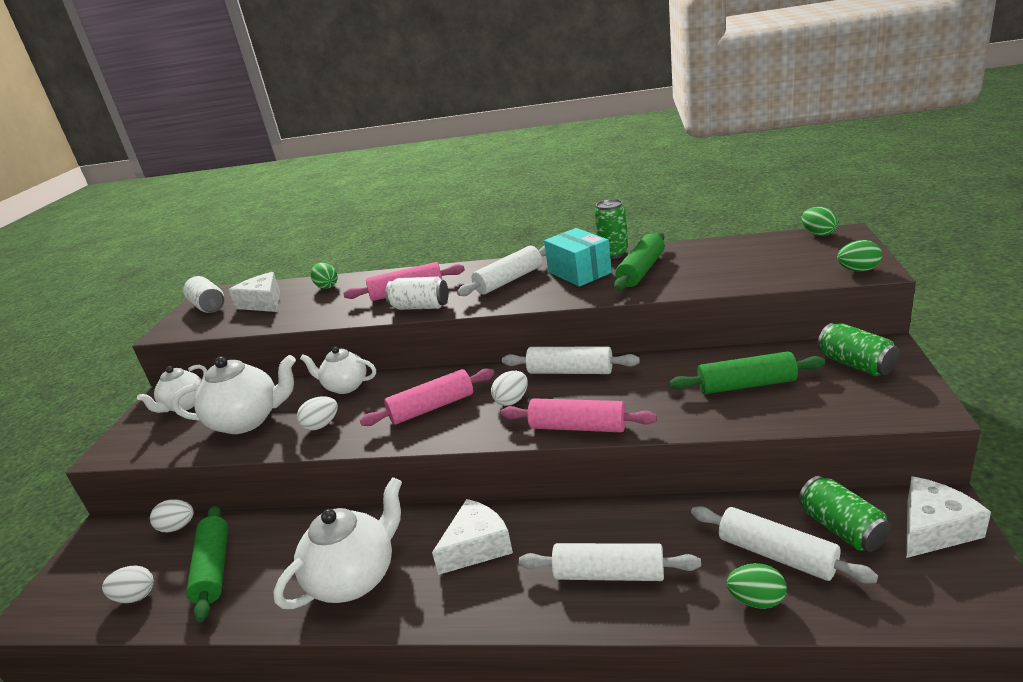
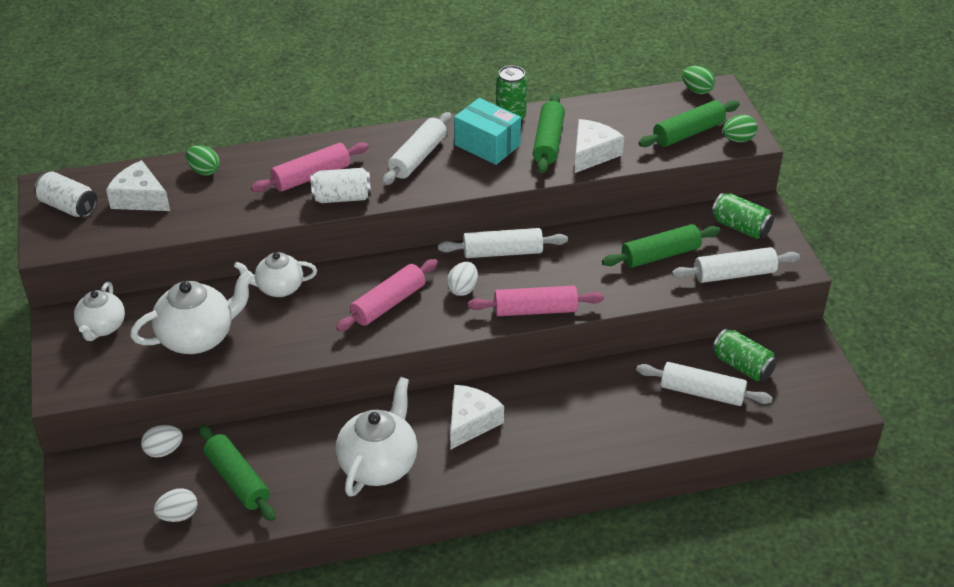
camera: 25 degrees left, 15 degrees up
white egg [297,396,338,430] -> none
white rolling pin [519,543,701,581] -> white rolling pin moved to [672,247,800,283]
green egg [727,563,787,609] -> none
white cheese [906,476,991,558] -> white cheese moved to [574,119,624,173]
none -> green rolling pin [638,100,740,147]

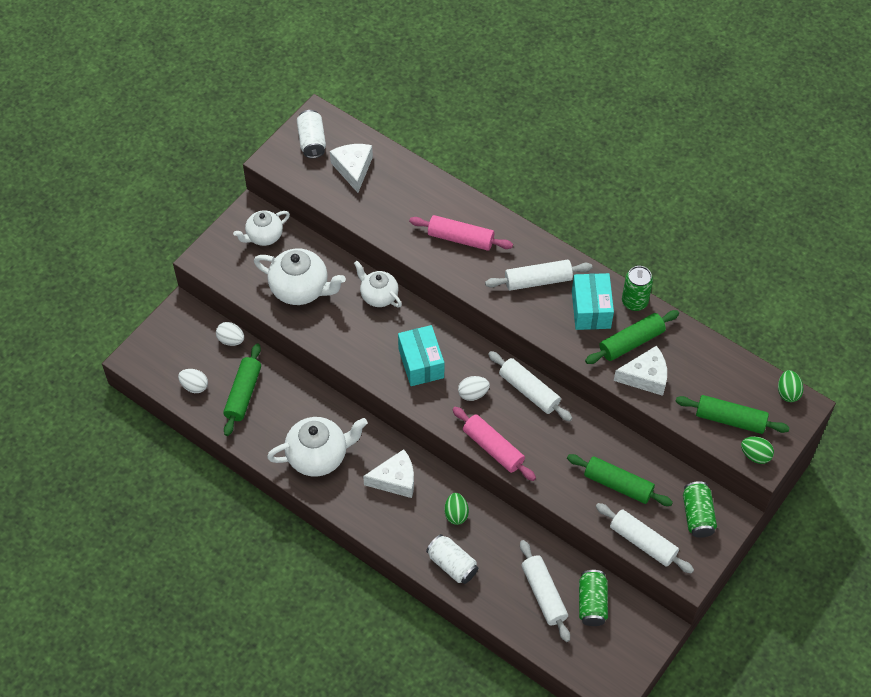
camera: 50 degrees right, 15 degrees up
green egg [186,145,220,176] -> green egg moved to [444,493,469,525]
white can [311,168,371,203] -> white can moved to [426,534,478,584]
pink rolling pin [336,259,438,332] -> turquoise box [398,325,444,386]

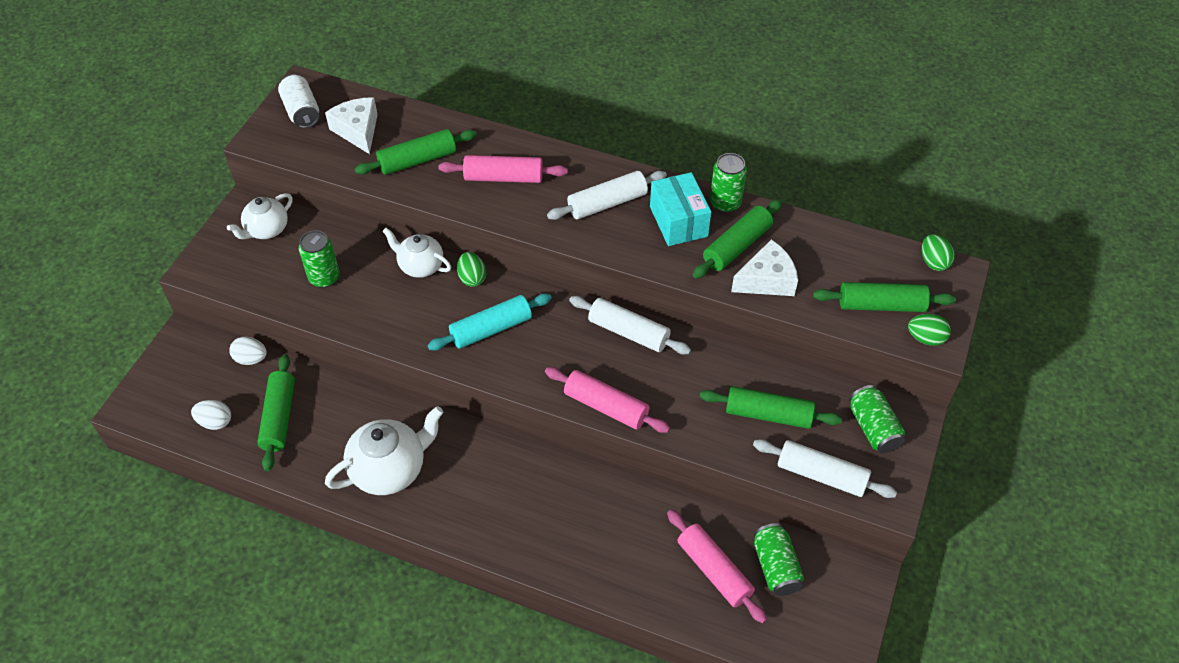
camera: 15 degrees left, 5 degrees down
white teapot [254,248,346,305] -> green can [299,230,340,288]
white cheese [363,449,414,498] -> none
turquoise box [398,325,444,386] -> turquoise rolling pin [427,293,552,351]
white can [426,534,478,584] -> none
green egg [444,493,469,525] -> green egg moved to [457,252,486,287]
white egg [458,376,490,401] -> none
white rolling pin [520,540,570,642] -> pink rolling pin [667,510,767,623]
none -> green rolling pin [355,129,477,175]

